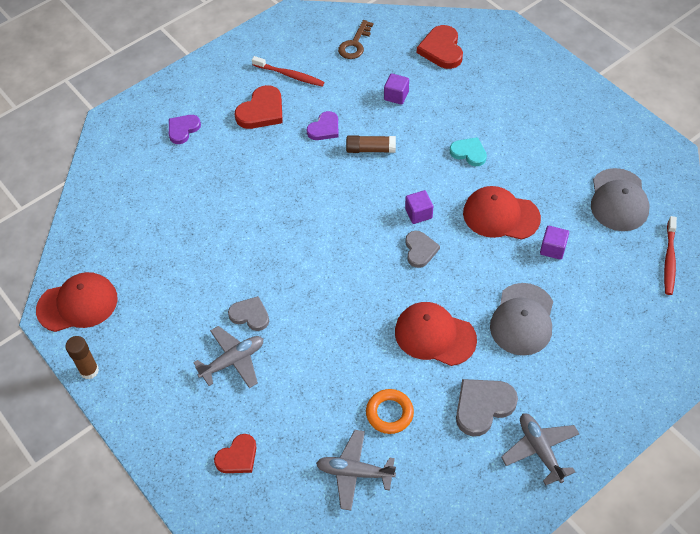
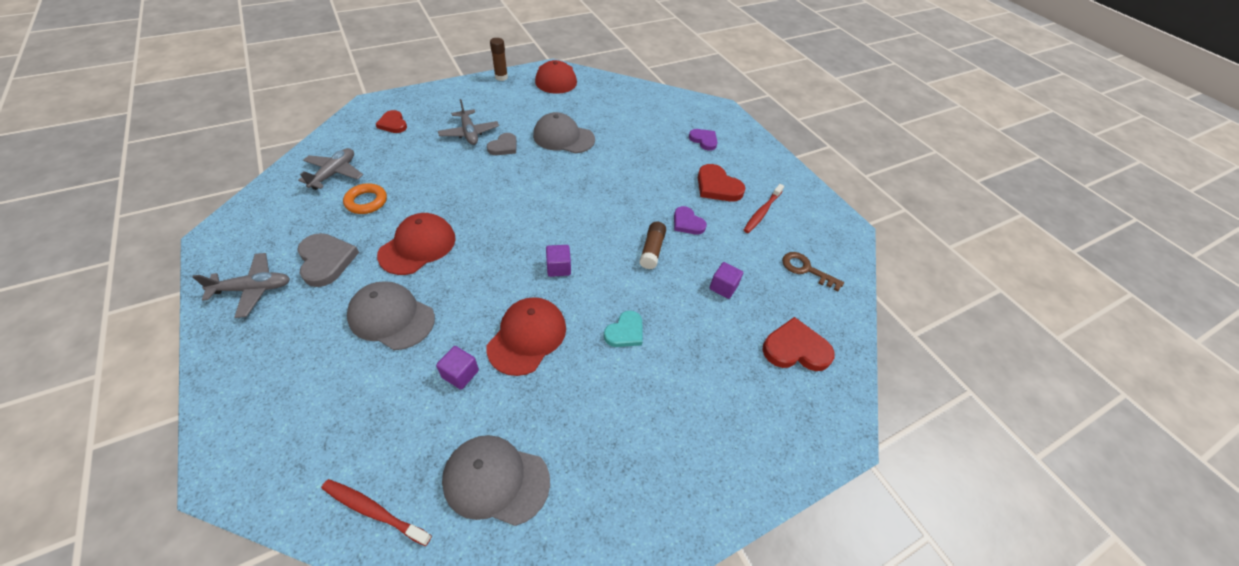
camera: 95 degrees right, 5 degrees down
grey heart [405,231,440,268] -> none
none -> grey cap [533,112,595,153]

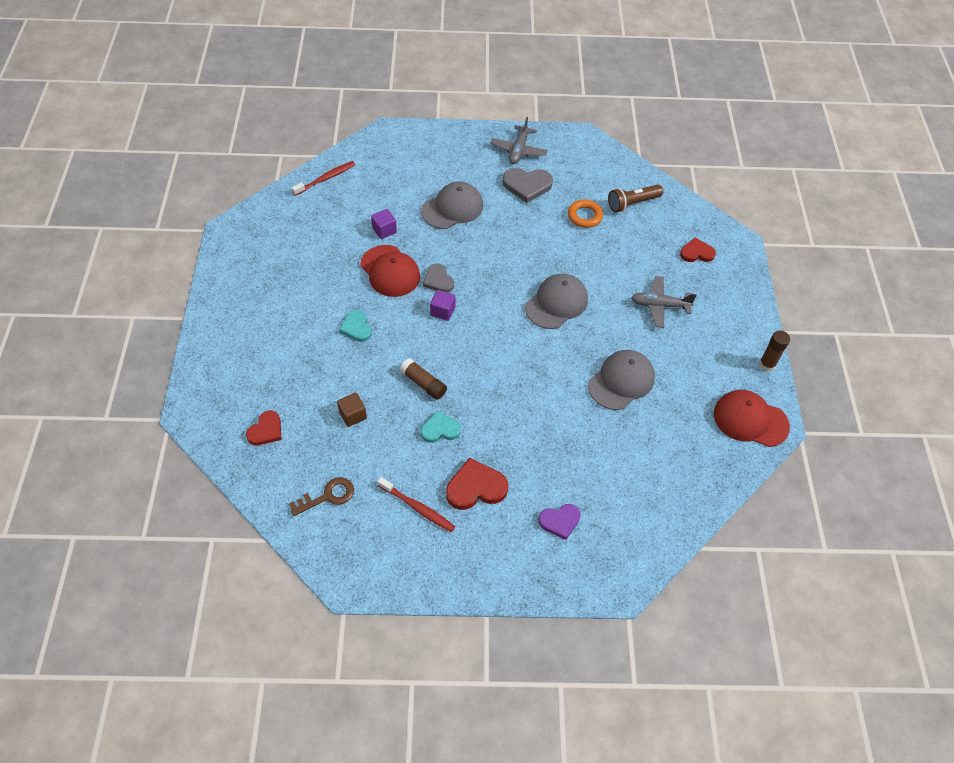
camera: 120 degrees right, 5 degrees up
grey plane [298,148,363,190] -> brown flashlight [608,185,663,212]
red cap [377,213,456,275] -> none
grey cap [442,435,550,526] -> grey cap moved to [525,274,588,329]
grey heart [487,133,517,155] -> grey heart moved to [423,263,454,293]
purple heart [674,206,707,235] -> turquoise heart [421,411,461,443]
purple cube [710,262,743,299] -> brown cube [337,393,367,427]
red toothbrush [744,184,784,233] -> red toothbrush turned 150 degrees clockwise [377,477,455,532]
red heart [762,317,835,371] -> red heart [246,411,281,445], size x0.66

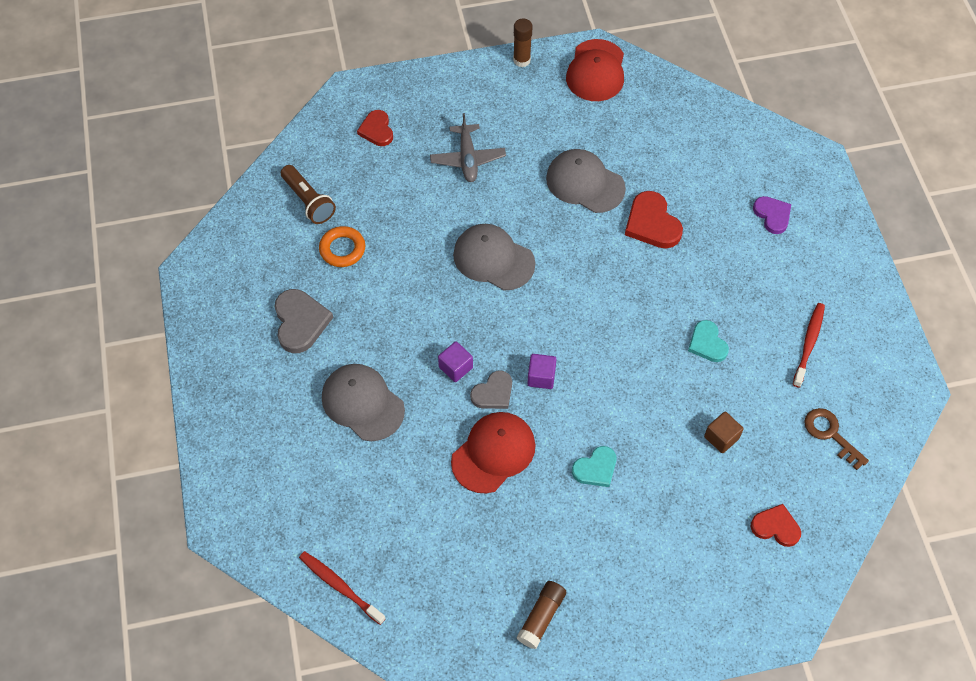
camera: 100 degrees left, 5 degrees up
purple cube [371,209,397,239] -> purple cube moved to [438,341,473,382]
brown glue stick [400,358,447,400] -> brown glue stick moved to [517,581,566,649]
red heart [446,458,508,510] -> red heart moved to [625,191,683,248]
grey plane [491,117,548,164] -> none

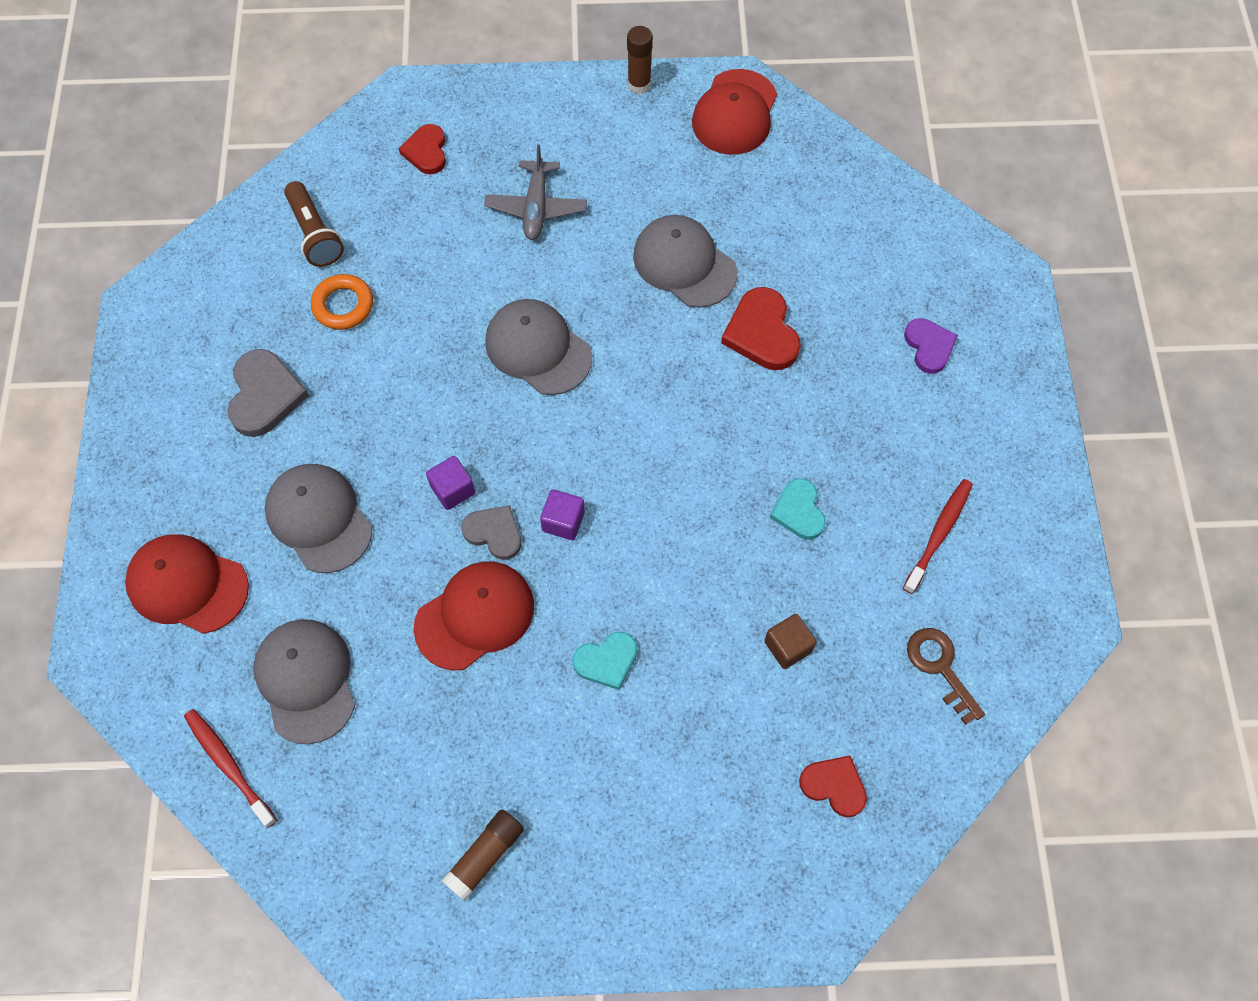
camera: 10 degrees right, 5 degrees up
grey heart [470,370,512,409] -> grey heart turned 120 degrees counterclockwise [462,505,521,560]
none -> red cap [125,534,249,634]
none -> grey cap [253,619,355,744]

